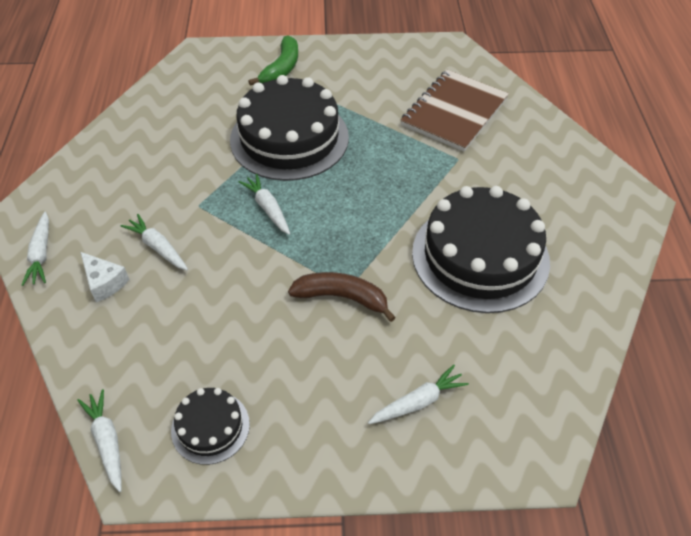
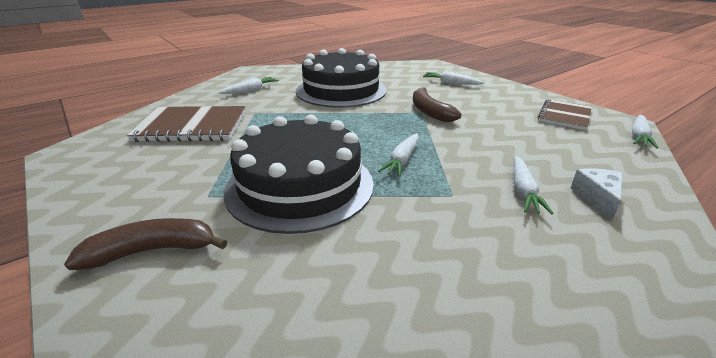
camera: 125 degrees left, 20 degrees down
white carrot [22,212,49,286] -> white carrot moved to [218,77,279,94]
black cake [171,388,250,465] -> brown notebook [538,99,592,130]
green banana [248,35,298,86] -> brown banana [64,218,227,270]

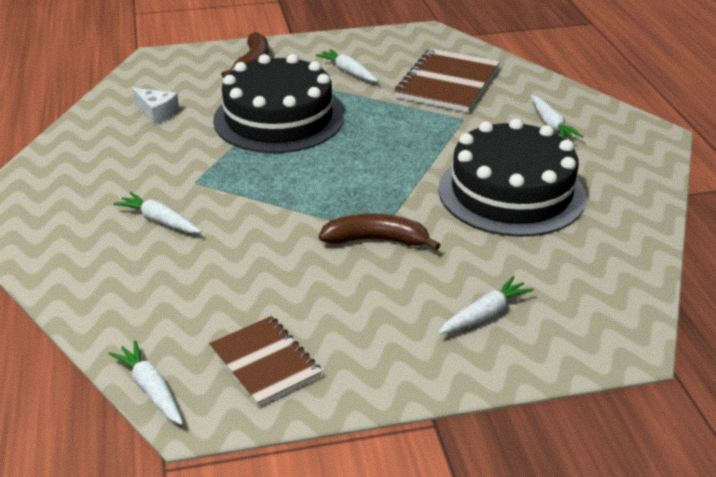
camera: 115 degrees right, 5 degrees up
white carrot [378,133,419,177] -> white carrot moved to [316,49,378,82]
white cheese [571,168,623,221] -> white cheese moved to [133,88,179,125]

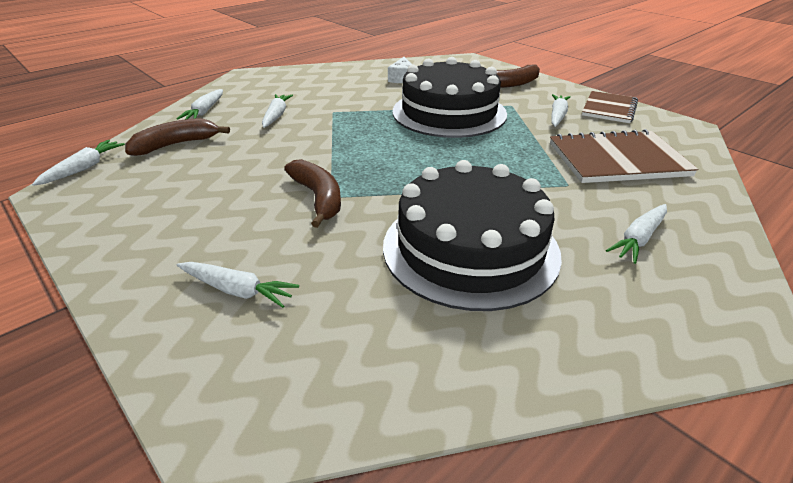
camera: 60 degrees right, 0 degrees up
brown notebook [209,316,322,407] -> brown notebook moved to [582,91,638,123]
none -> brown banana [125,118,230,156]
none -> white carrot [177,89,223,120]

